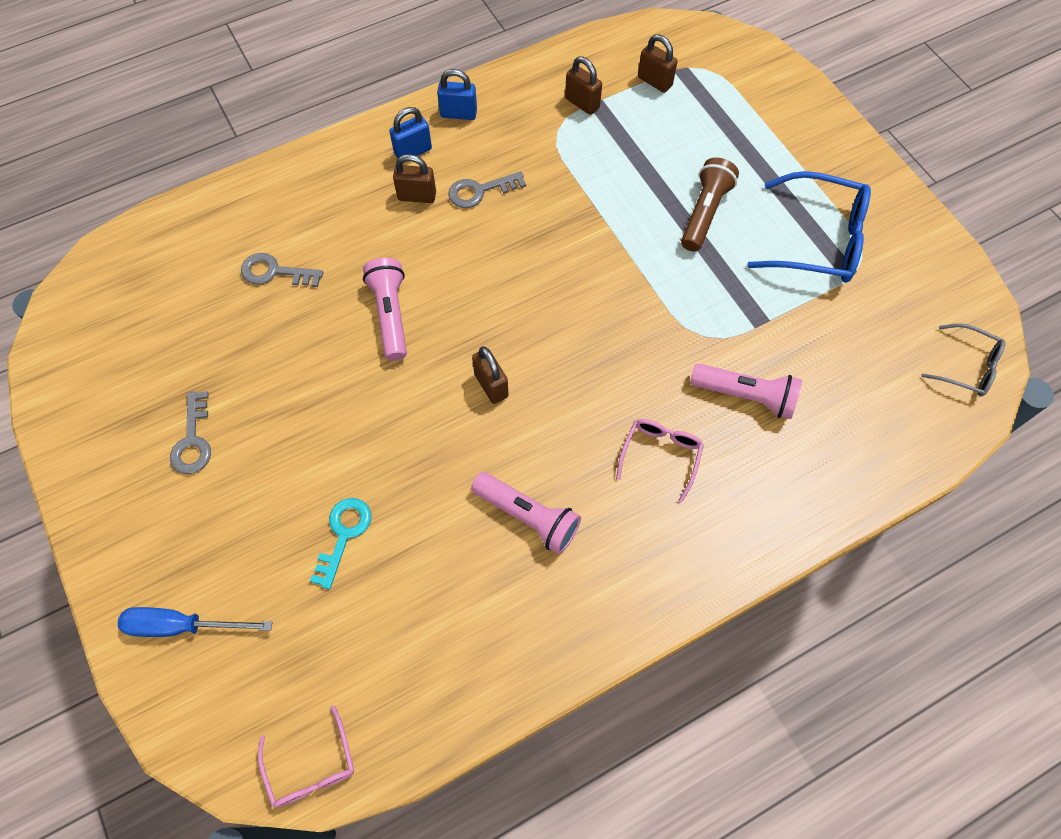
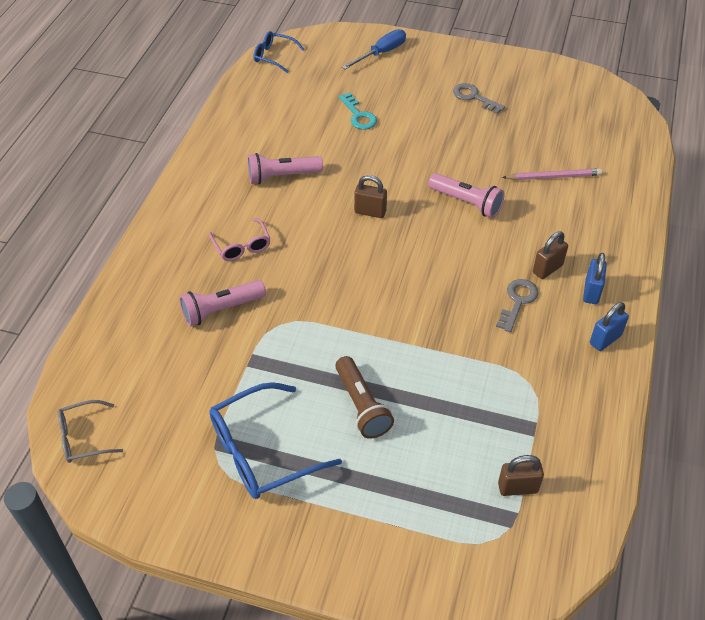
camera: 135 degrees right, 15 degrees down
grey key [241,253,323,287] -> pink pencil [502,168,602,180]
pink glasses [258,705,354,808] -> blue glasses [254,31,305,73]
brown padlock [565,56,602,115] -> none

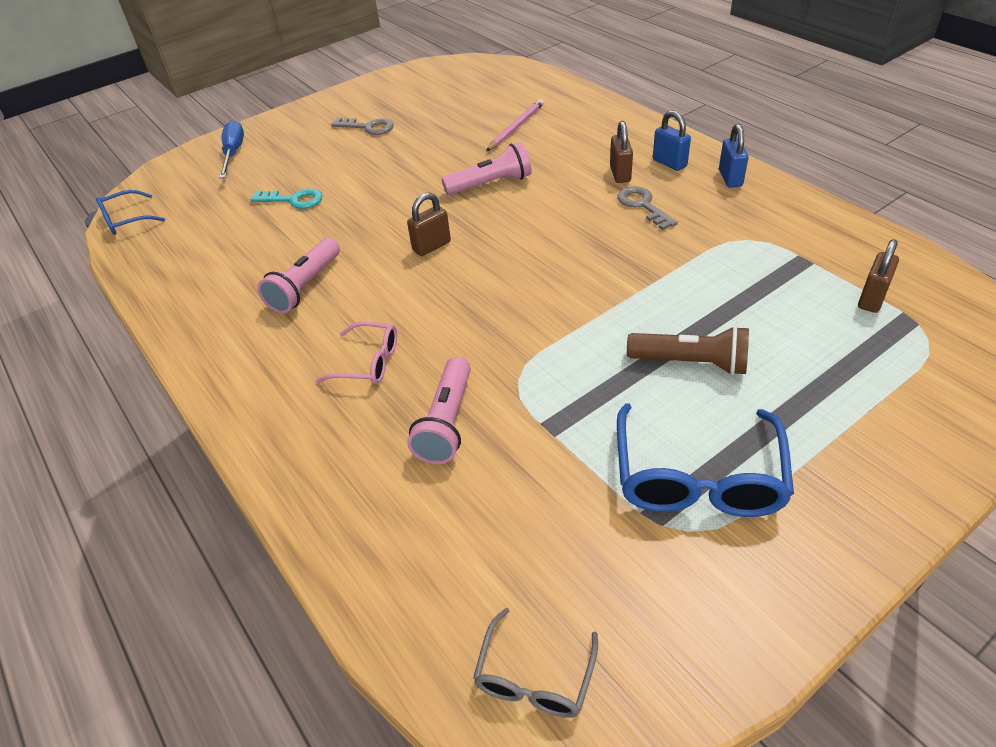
camera: 50 degrees left, 5 degrees down
grey key [453,83,505,114] -> grey key turned 150 degrees counterclockwise [331,117,394,135]

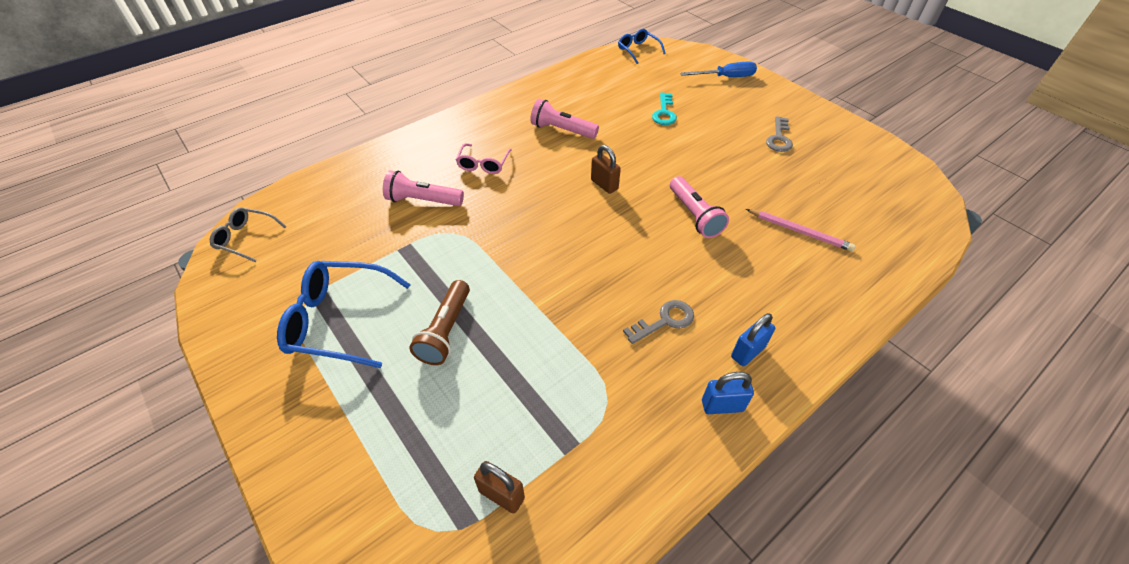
camera: 85 degrees right, 5 degrees up
brown padlock [610,121,633,183] -> none

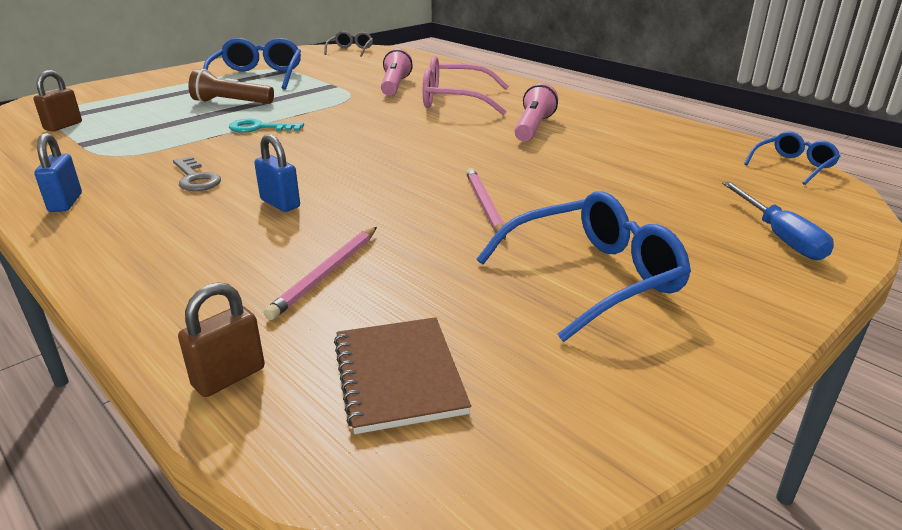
camera: 85 degrees right, 20 degrees down
pink glasses [456,143,512,174] -> pink glasses [423,56,509,115], size x1.76
brown padlock [591,145,621,194] -> brown padlock moved to [178,282,265,397]
turquoise key [652,93,677,125] -> turquoise key moved to [229,119,304,133]
pink flashlight [670,176,729,238] -> none
blue padlock [731,313,775,366] -> blue padlock moved to [254,134,300,212]
grey key [766,116,793,152] -> blue glasses [477,191,691,342]
none -> brown notebook [334,317,471,434]
none -> pink pencil [466,168,506,239]

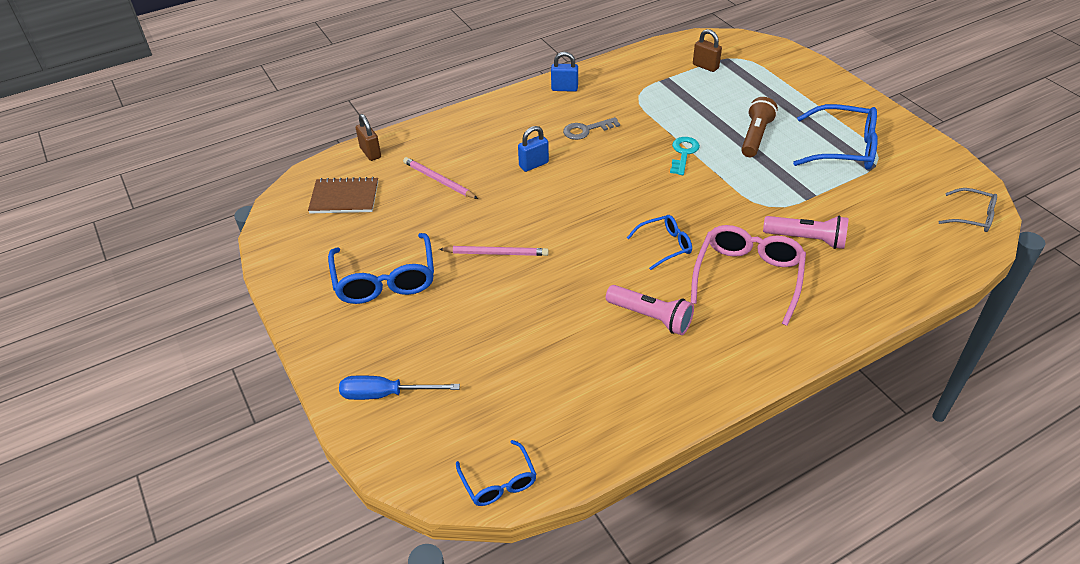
camera: 105 degrees right, 15 degrees up
none -> blue glasses [627,215,692,270]

